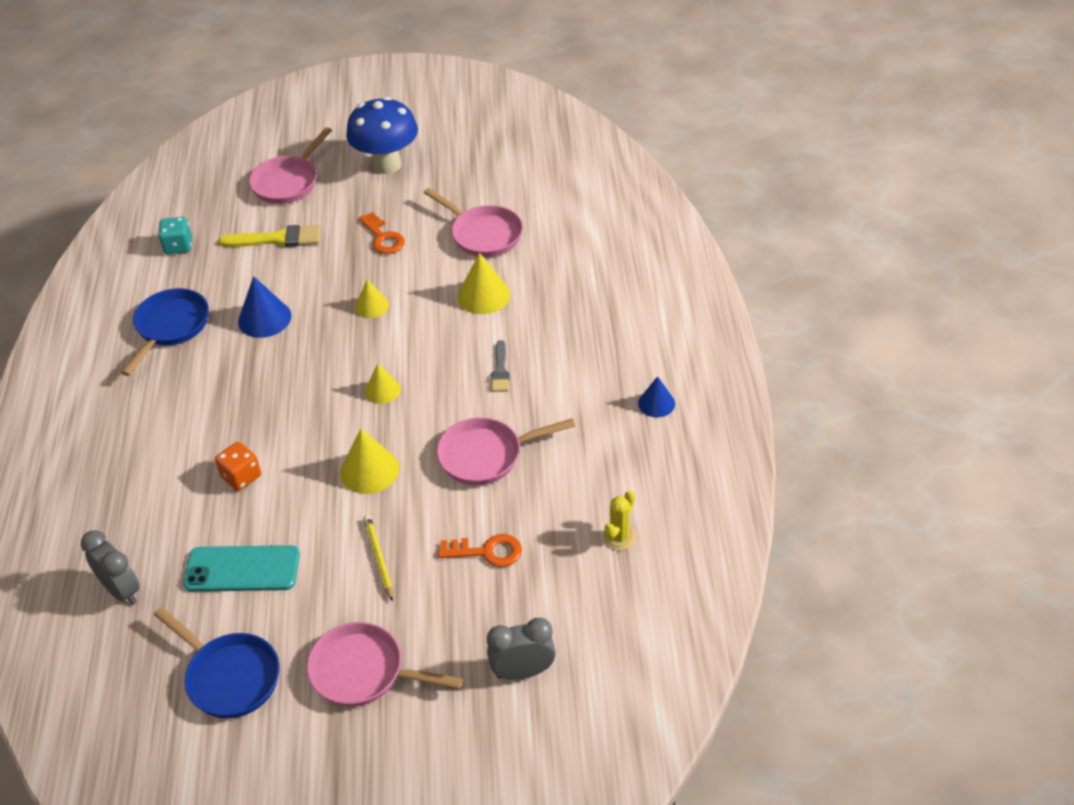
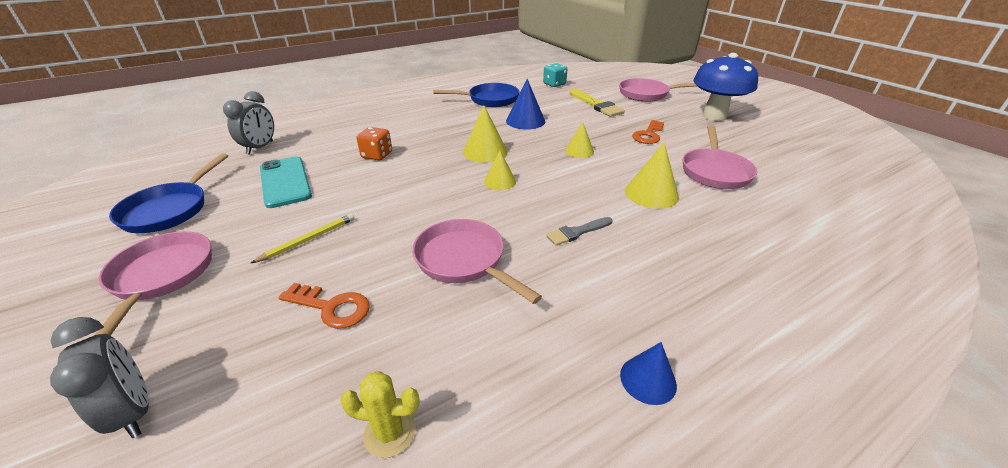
camera: 60 degrees right, 10 degrees down
yellow cone [340,429,399,494] -> yellow cone moved to [463,106,508,163]
orange key [438,534,522,567] -> orange key turned 45 degrees counterclockwise [279,283,370,329]

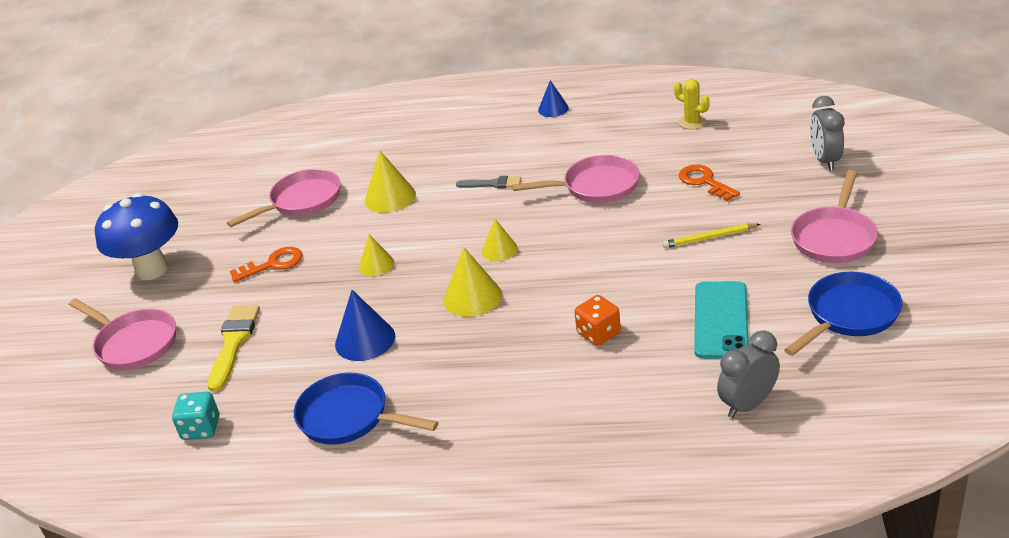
camera: 140 degrees left, 0 degrees up
pink pan [412,219,542,304] -> pink pan turned 90 degrees counterclockwise [512,155,640,203]

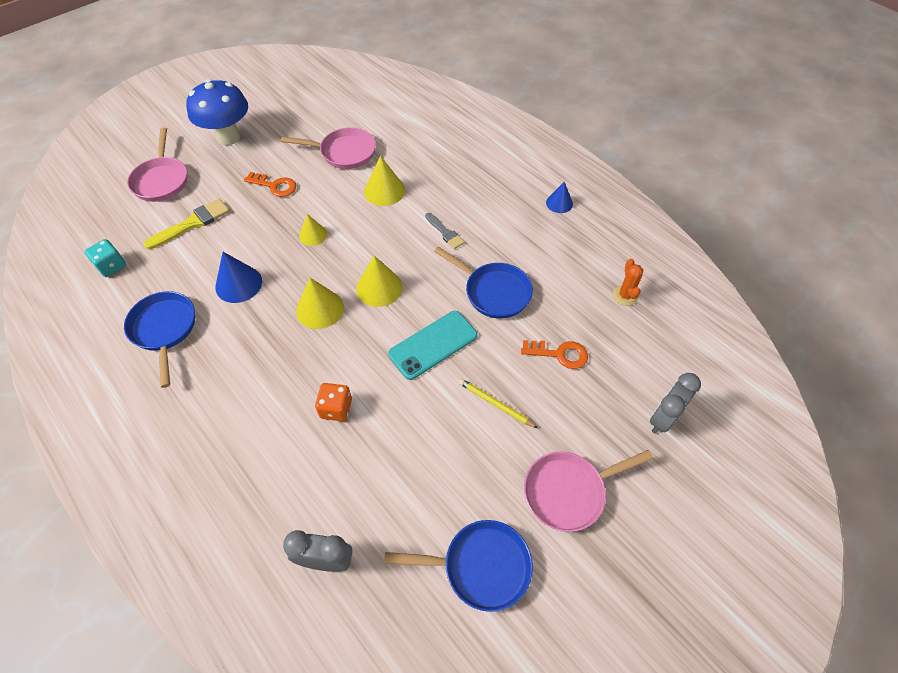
camera: 40 degrees right, 20 degrees up
yellow cone [482,219,518,261] -> yellow cone [356,256,403,307], size x1.56
pink pan [512,155,640,203] -> blue pan [434,246,533,319]
yellow cactus [674,79,710,129] -> orange cactus [613,259,643,306]
orange key [679,165,740,201] -> orange key turned 90 degrees clockwise [521,340,588,369]
turquoise phone [694,281,749,359] -> turquoise phone moved to [388,311,478,380]

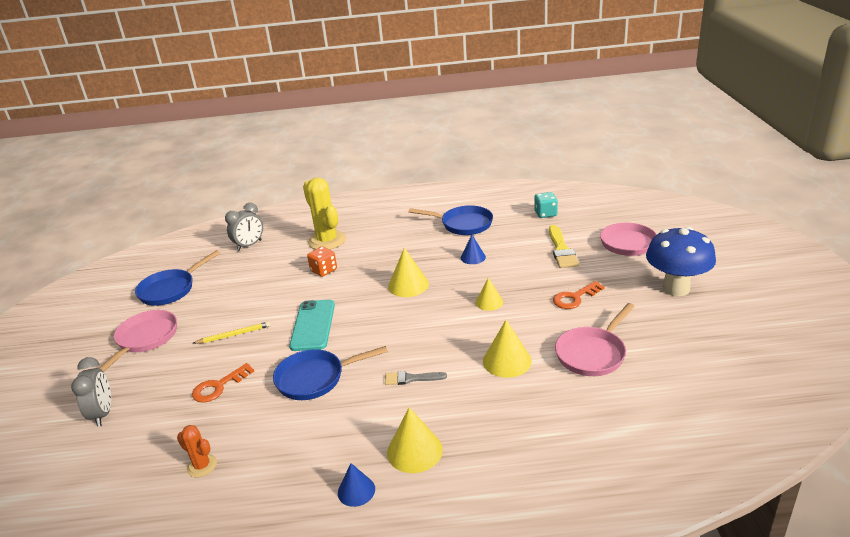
camera: 130 degrees right, 25 degrees down
blue cone [215,252,262,303] -> blue cone [461,235,486,264], size x0.64
yellow cone [356,256,403,307] -> yellow cone moved to [387,407,443,473]
none -> yellow cactus [303,177,346,250]

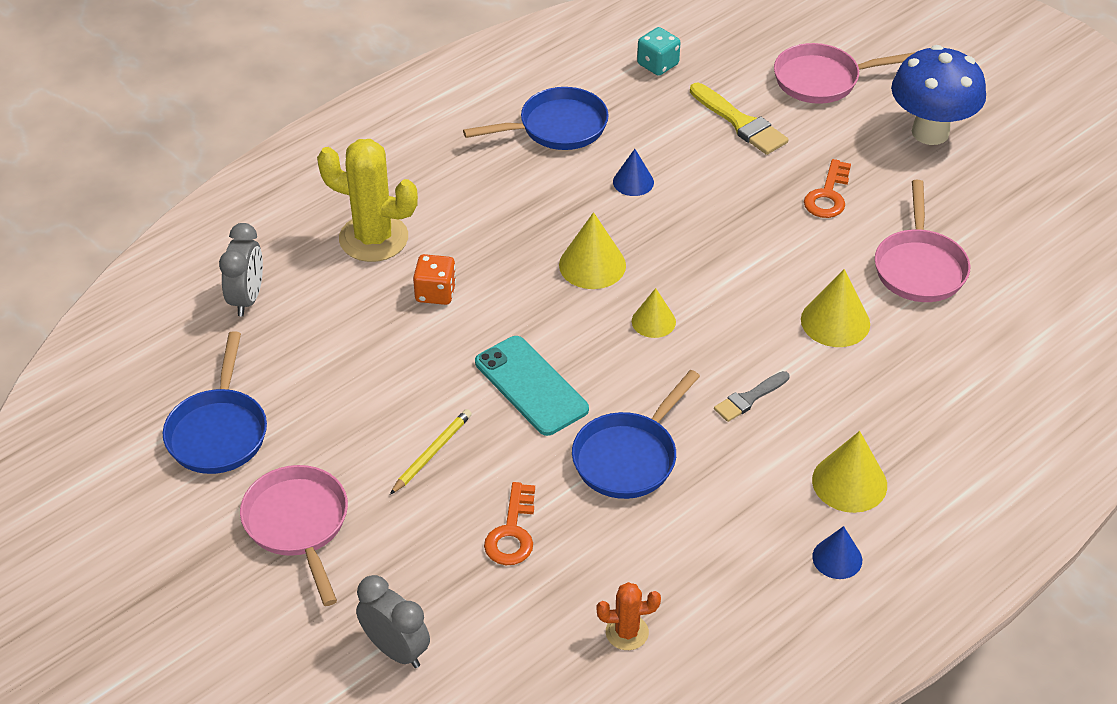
camera: 40 degrees left, 15 degrees up
yellow cone [475,278,503,311] -> yellow cone moved to [632,288,676,338]

